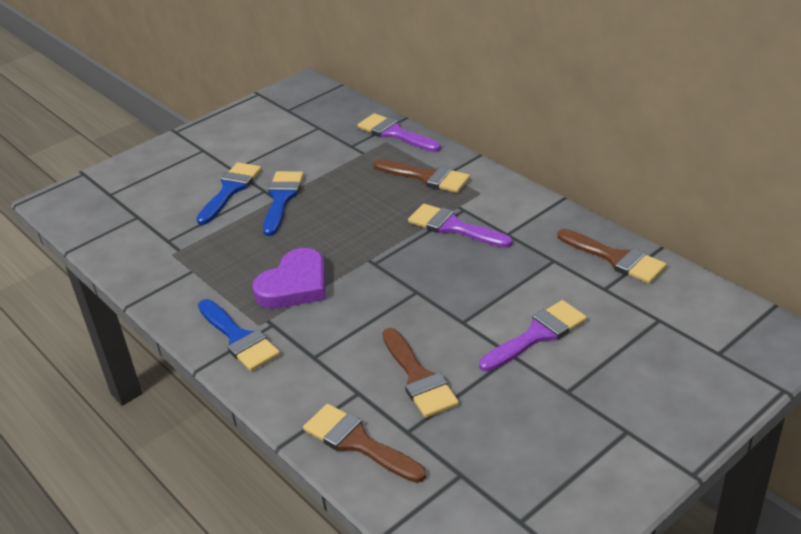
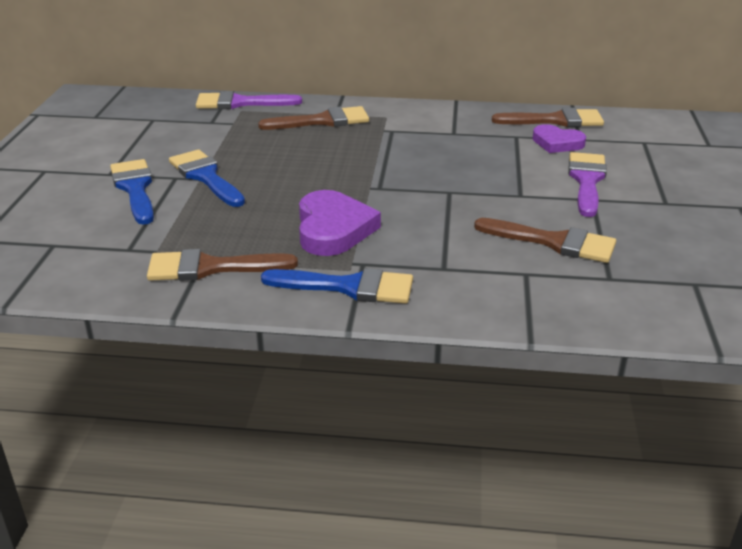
camera: 45 degrees left, 5 degrees down
brown brush [303,404,426,483] -> brown brush moved to [147,249,298,281]
purple brush [408,204,513,248] -> none
none -> purple heart [532,124,586,153]

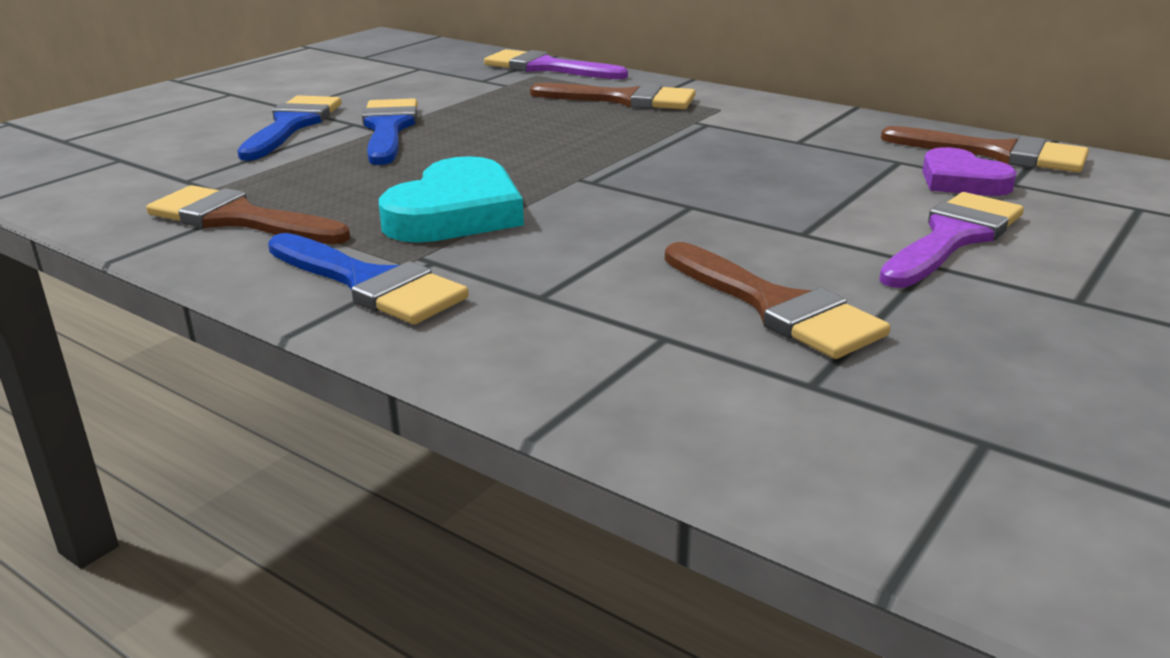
camera: 30 degrees right, 5 degrees down
purple heart [299,190,381,256] -> turquoise heart [379,156,524,243]

